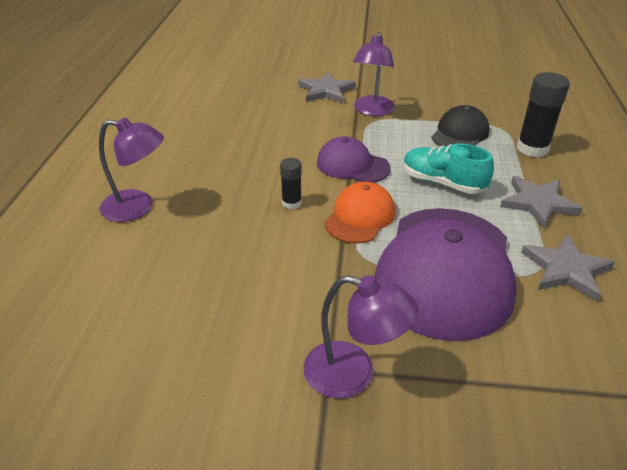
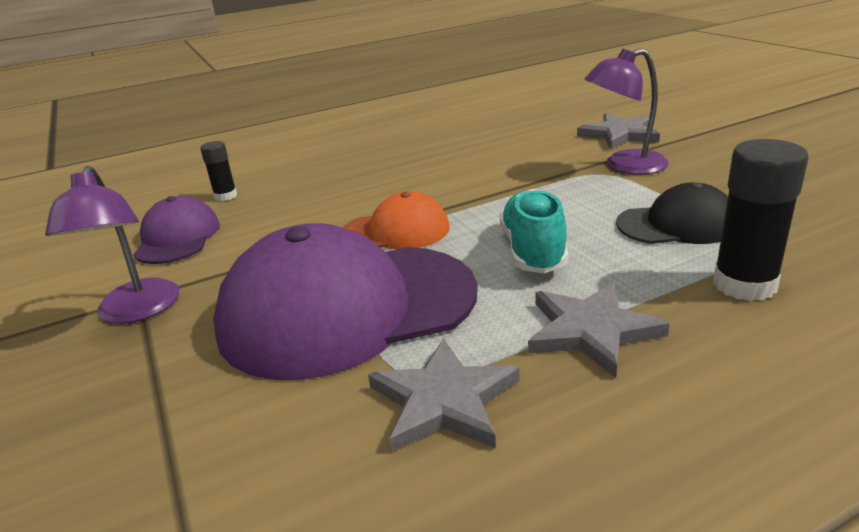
camera: 60 degrees right, 10 degrees down
purple lamp [99,117,164,222] -> none
black glue stick [280,158,302,209] -> black glue stick moved to [200,141,237,201]
purple cap [317,136,391,183] -> purple cap moved to [133,196,220,264]

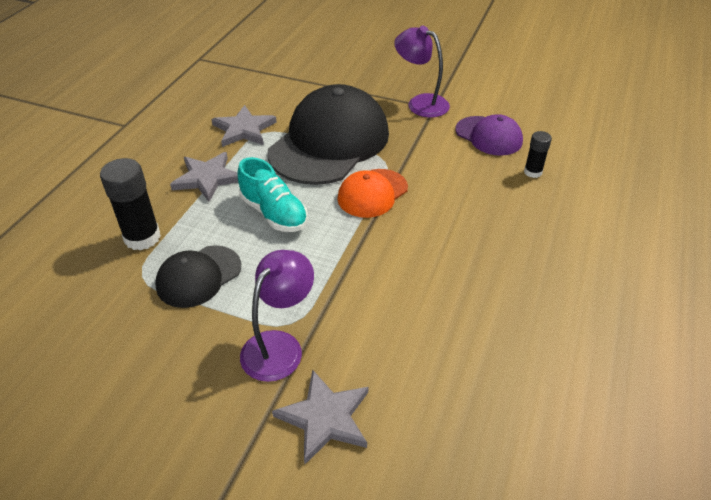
camera: 135 degrees right, 15 degrees up
purple cap [213,223,478,380] -> black cap [268,84,389,185]

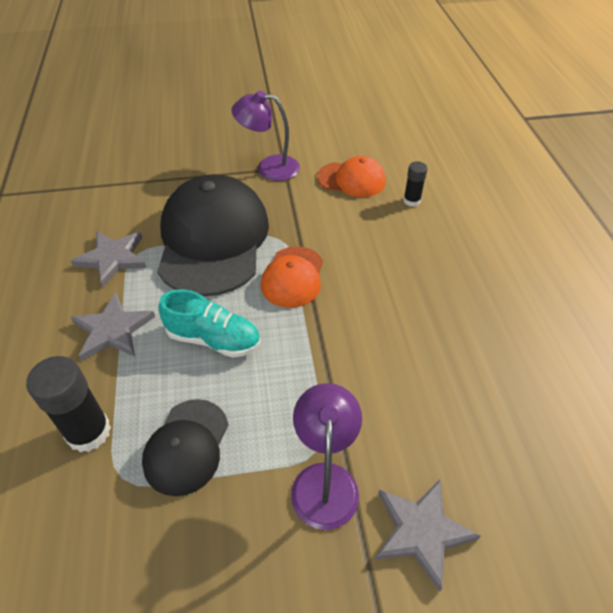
camera: 30 degrees left, 5 degrees up
purple cap [455,114,523,156] -> orange cap [317,156,386,197]

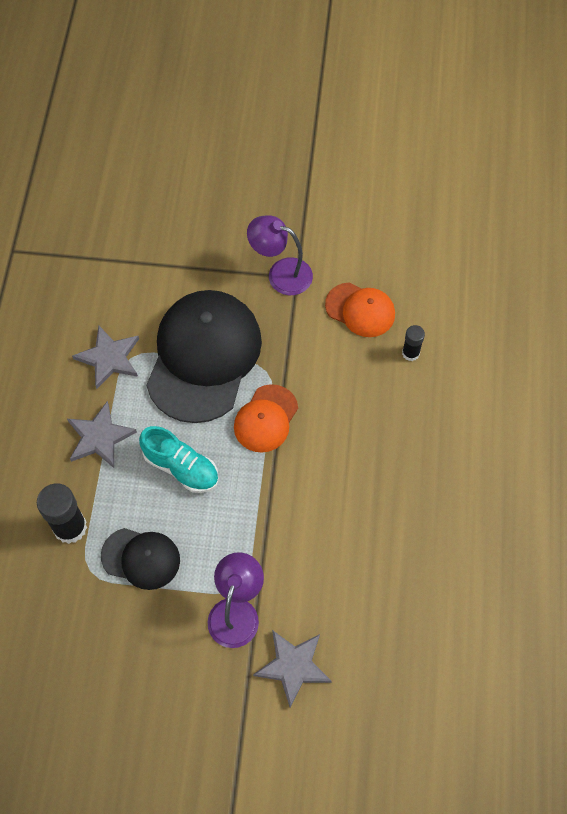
camera: 15 degrees right, 15 degrees up
black cap [142,399,228,496] -> black cap turned 105 degrees counterclockwise [101,528,180,590]

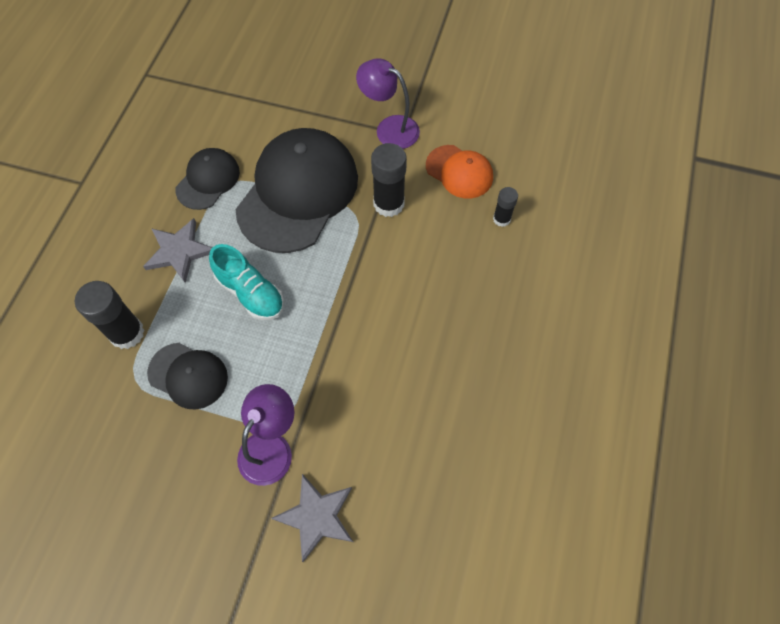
camera: 10 degrees right, 0 degrees up
grey star [72,326,139,389] -> black cap [175,148,240,210]
orange cap [234,384,298,453] -> none
none -> black glue stick [371,143,407,217]

